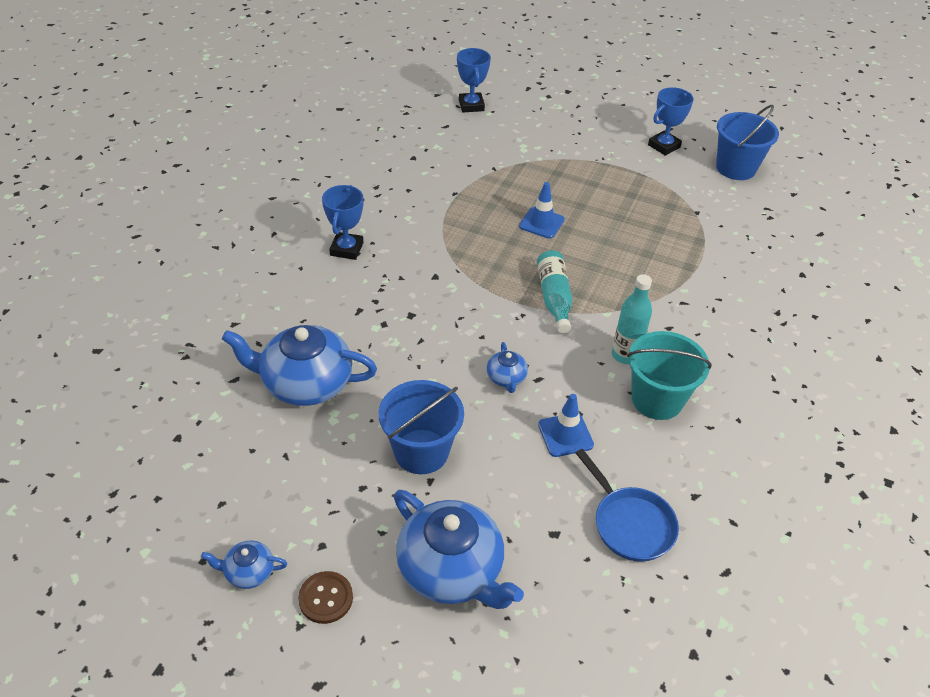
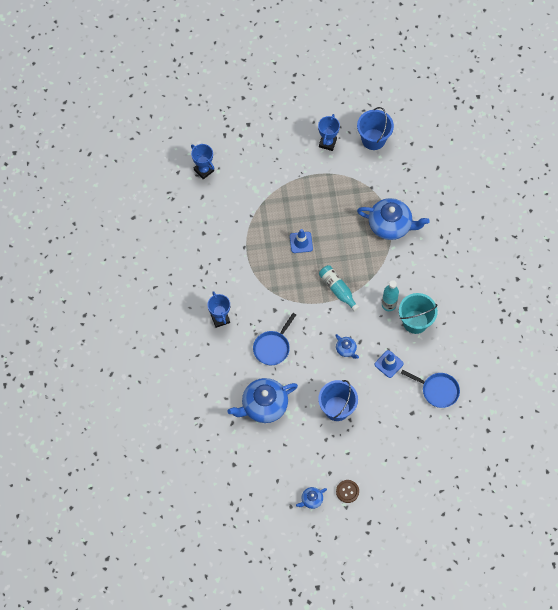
camera: 30 degrees left, 20 degrees up
blue teapot [394,490,524,609] -> blue teapot moved to [357,198,430,240]
none -> blue pan [253,313,296,365]

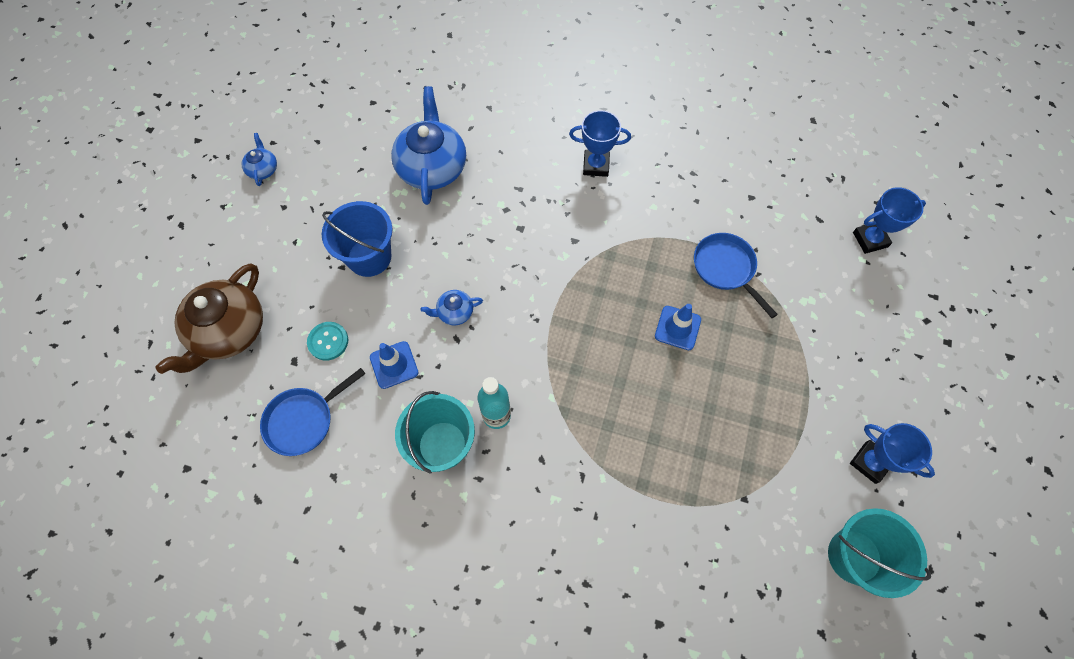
camera: 115 degrees right, 0 degrees up
blue pan [253,313,296,365] -> blue pan moved to [694,233,778,318]
turquoise bottle [319,265,359,312] -> none
brown button [336,480,359,503] -> none
blue bucket [357,107,394,150] -> turquoise bucket [828,508,931,598]
blue teapot [357,198,430,240] -> none
none -> brown teapot [155,263,263,374]
none -> turquoise button [307,322,348,361]

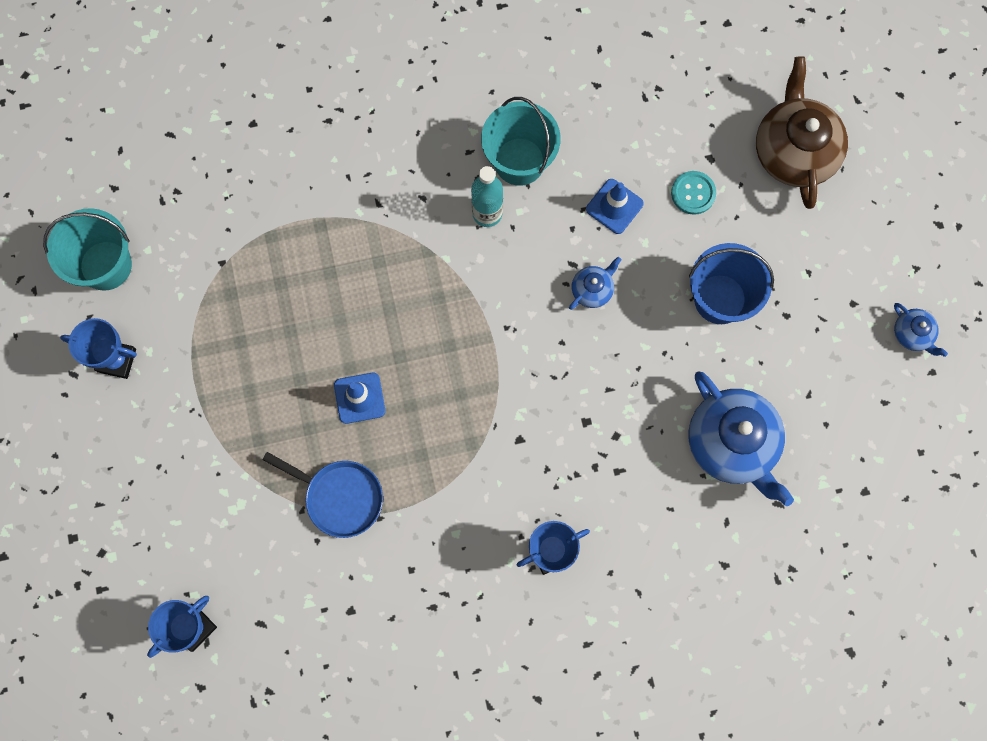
camera: 150 degrees right, 10 degrees up
blue pan [260,368,365,456] -> none

